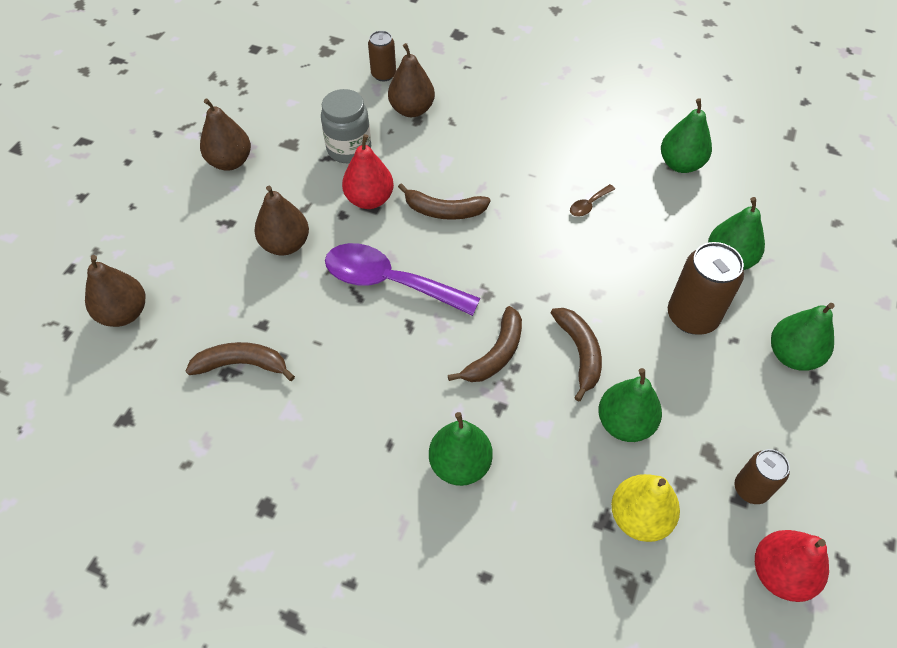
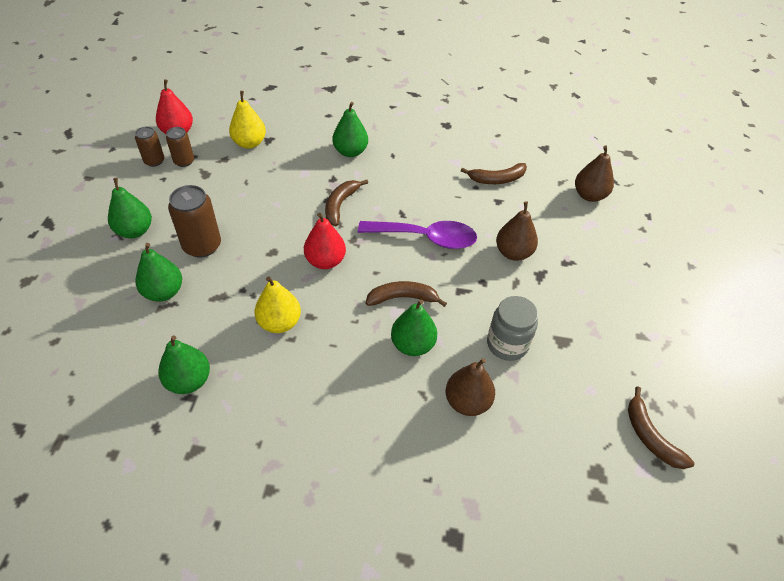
camera: 165 degrees right, 5 degrees down
brown pear [200,99,251,171] -> none
red pear [342,134,394,209] -> red pear moved to [304,213,346,269]
brown can [368,31,396,81] -> brown can moved to [135,126,164,167]
brown banana [551,308,602,402] -> brown banana moved to [628,386,695,469]
brown spoon [570,184,615,217] -> yellow pear [255,276,301,333]
green pear [598,368,662,442] -> green pear moved to [391,300,437,356]

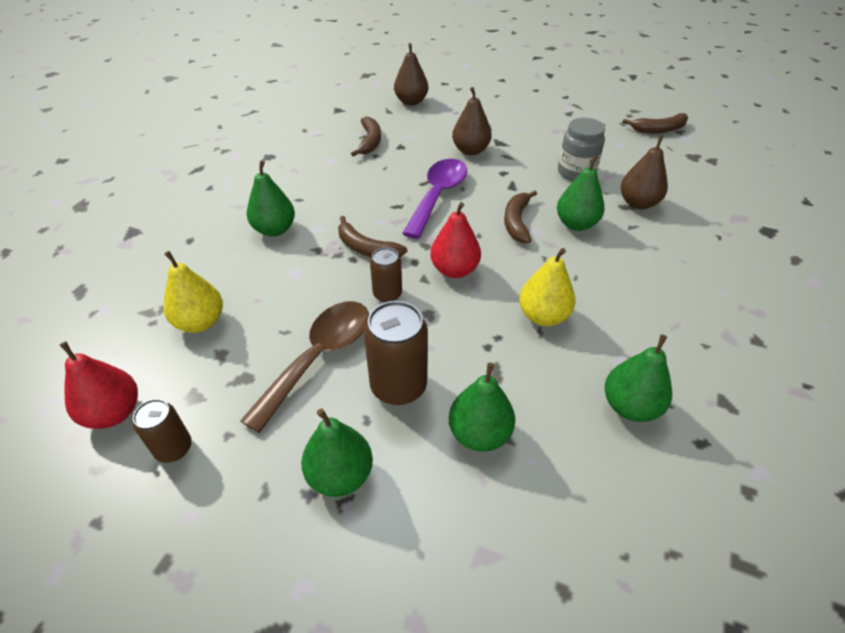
camera: 75 degrees left, 5 degrees down
brown can [166,127,194,167] -> brown can moved to [370,247,402,302]
none -> brown spoon [240,301,369,433]

